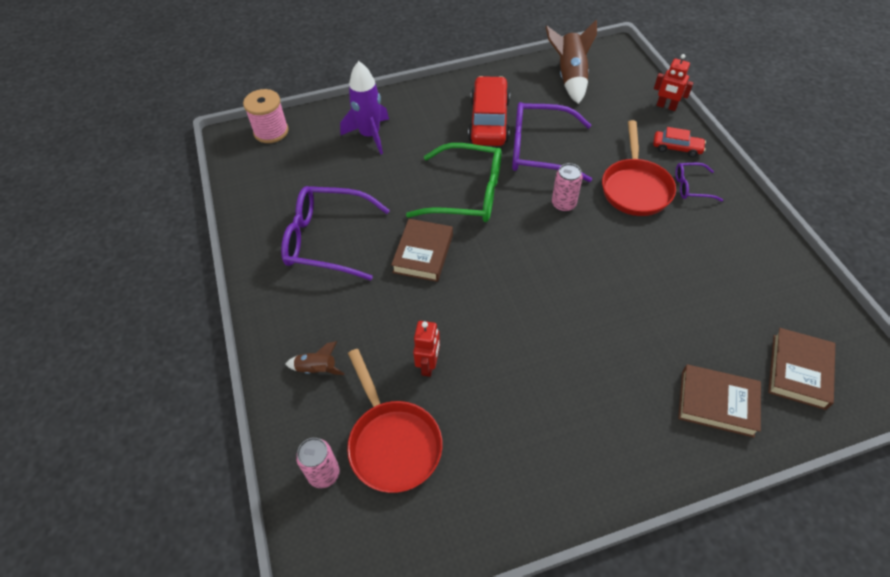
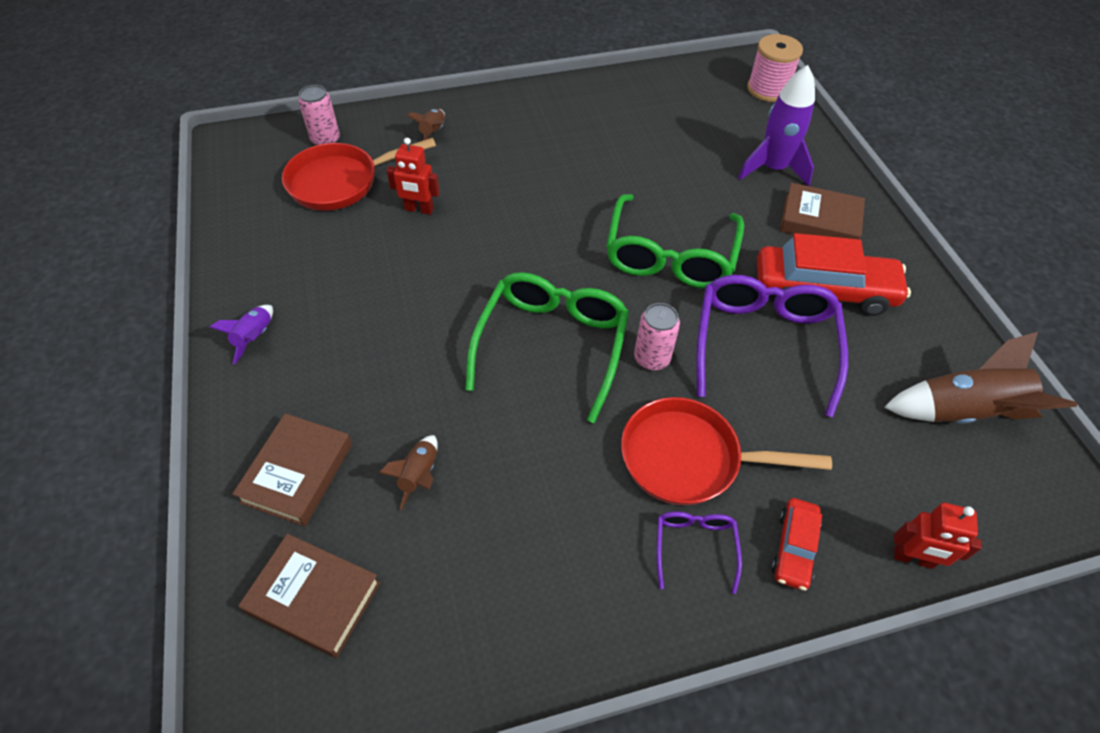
camera: 90 degrees right, 0 degrees up
purple glasses [281,186,390,280] -> none
brown book [391,219,453,282] -> brown book moved to [780,183,865,239]
red robot [654,54,693,111] -> red robot turned 105 degrees counterclockwise [894,503,982,569]
none -> purple rocket [210,305,273,365]
none -> brown rocket [379,435,438,511]
none -> green glasses [465,272,629,423]

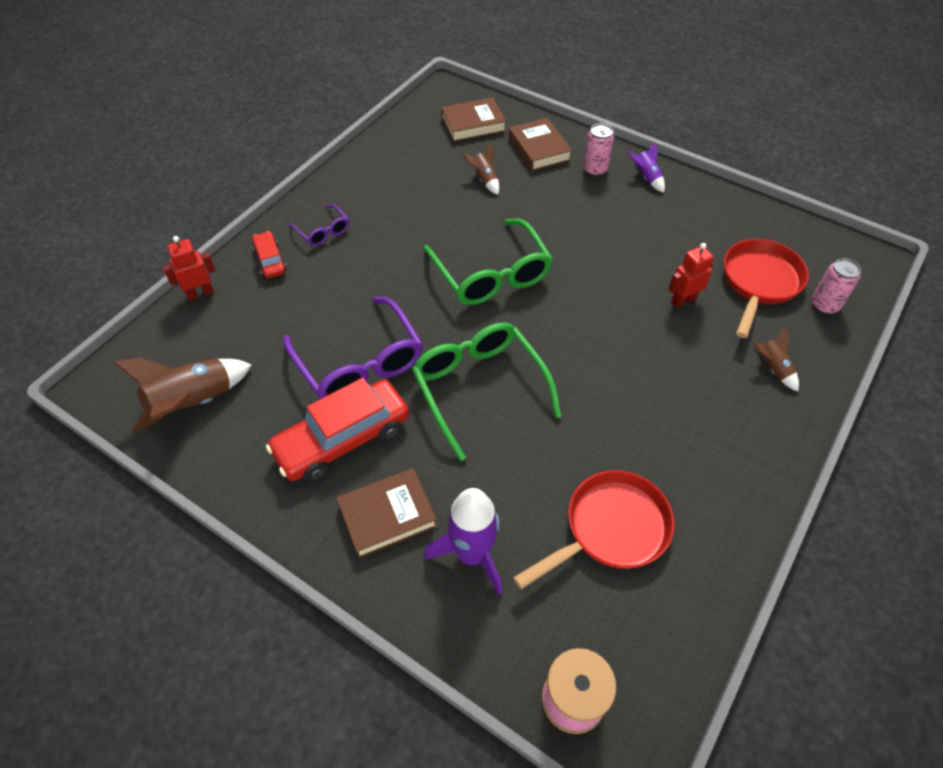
camera: 140 degrees right, 0 degrees up
red pan [621,397,832,506] -> red pan moved to [513,470,674,589]
pink can [634,303,680,370] -> pink can moved to [583,124,614,176]

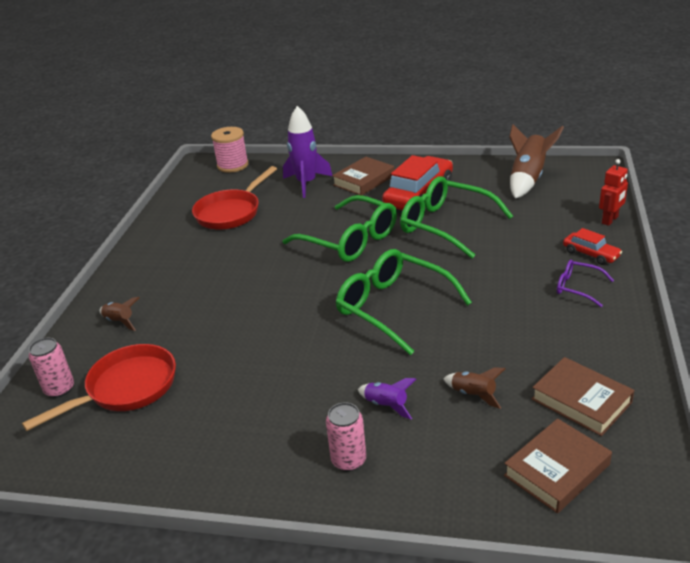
camera: 160 degrees right, 20 degrees down
purple glasses [284,297,423,399] -> green glasses [400,176,513,259]
brown book [508,118,572,171] -> brown book moved to [532,357,635,436]
purple rocket [628,141,665,193] -> purple rocket moved to [358,378,416,419]
red robot [668,243,714,308] -> none
red pan [724,239,809,338] -> red pan turned 135 degrees counterclockwise [22,344,176,431]

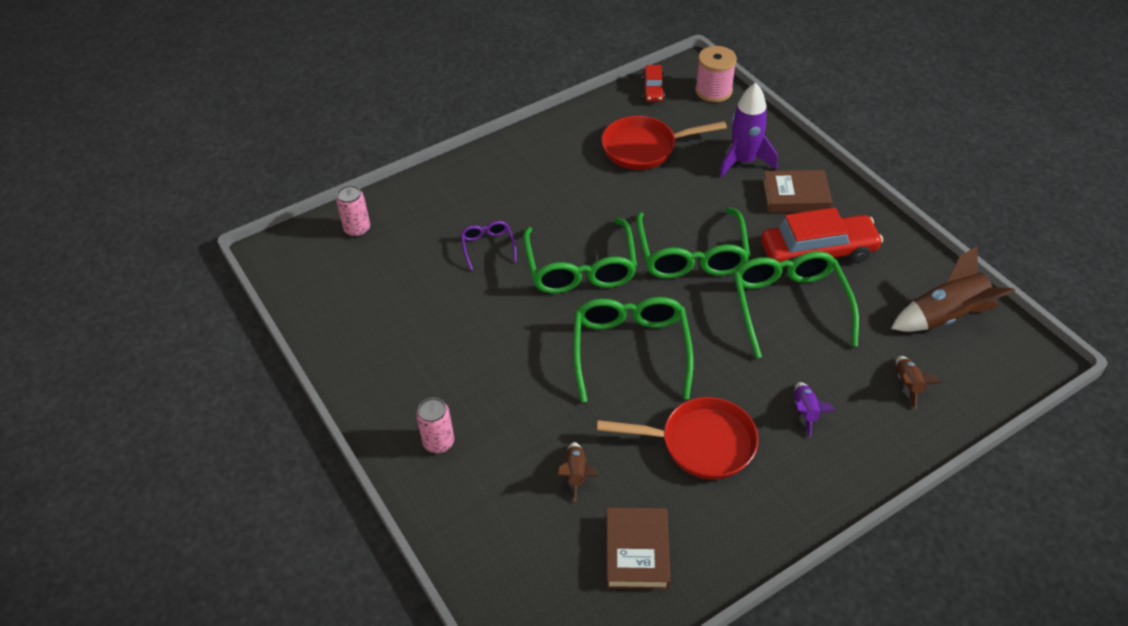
camera: 45 degrees right, 15 degrees up
red pan [22,344,176,431] -> red pan moved to [597,397,759,480]
brown rocket [100,297,139,331] -> brown rocket moved to [896,356,942,409]
purple rocket [358,378,416,419] -> purple rocket moved to [794,382,836,437]
brown book [504,418,612,513] -> none
purple glasses [557,260,614,307] -> purple glasses moved to [461,221,517,271]
red car [563,228,622,265] -> red car moved to [642,65,665,102]
red robot [599,159,628,226] -> none
none -> green glasses [523,218,637,293]

